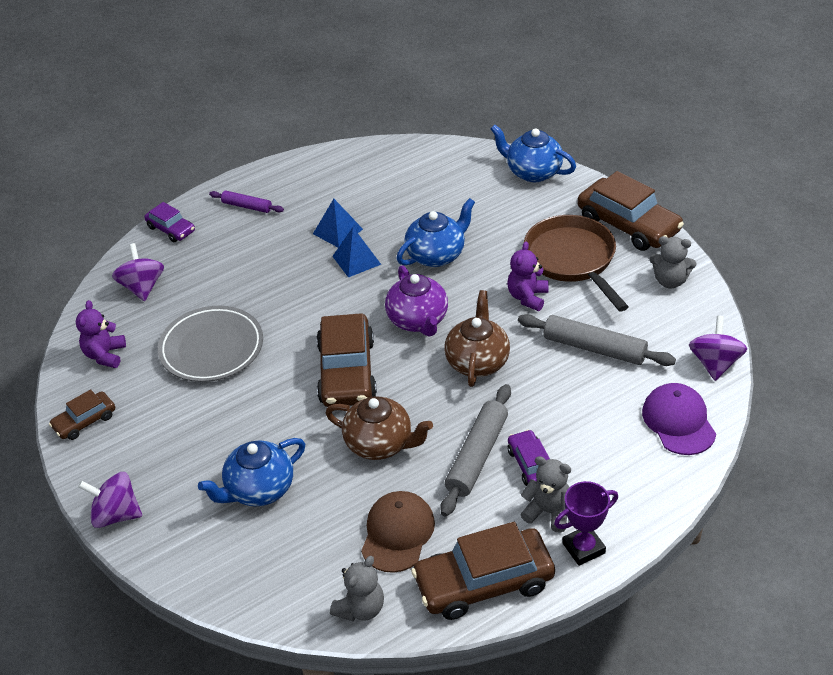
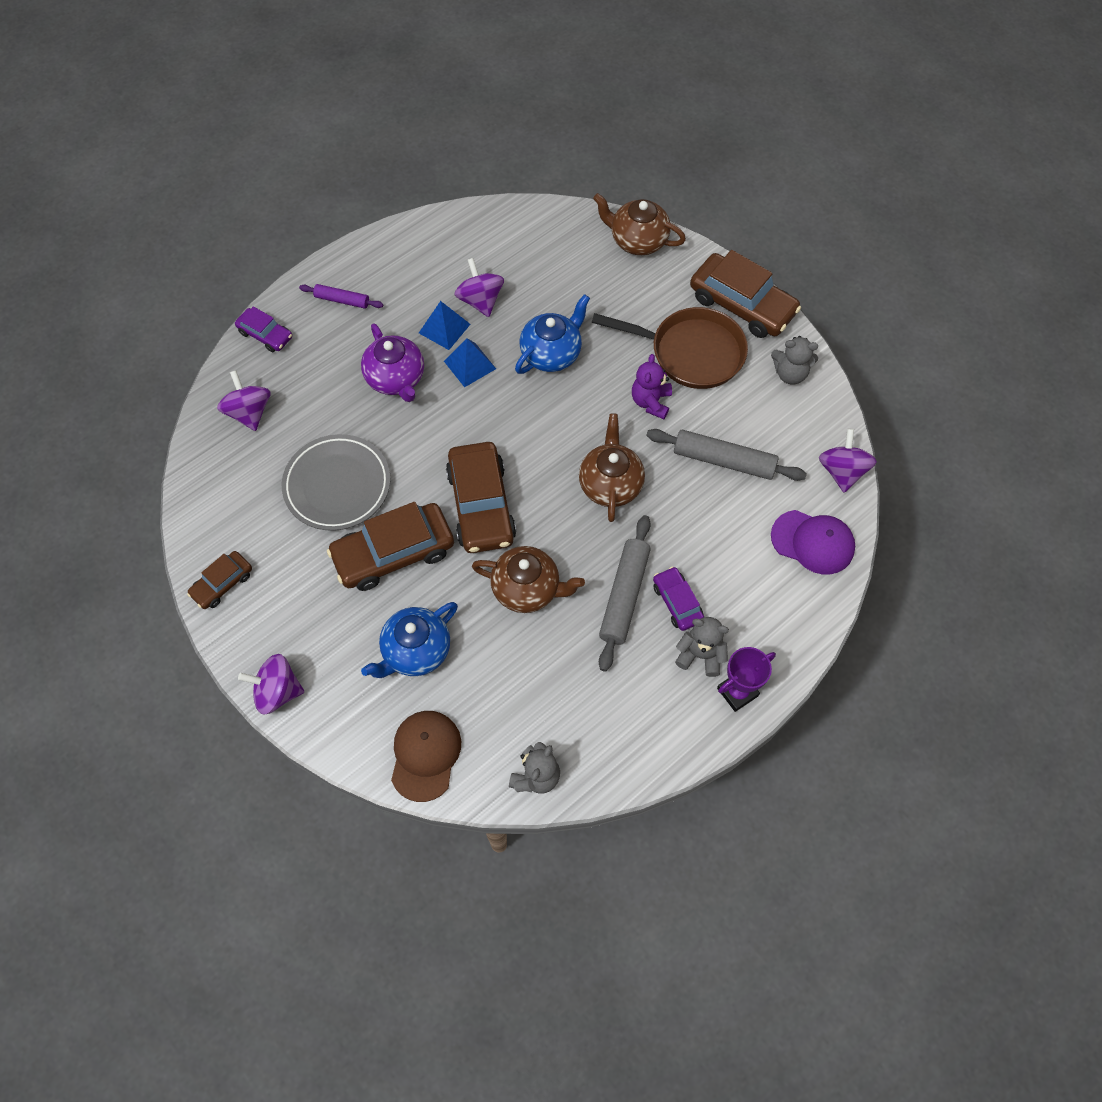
camera: 10 degrees left, 20 degrees up
purple teddy bear [76,300,126,368] -> none
brown cap [361,491,435,573] -> brown cap moved to [391,711,461,802]
purple teapot [385,265,448,337] -> purple teapot moved to [361,323,424,402]
brown car [411,522,555,620] -> brown car moved to [327,502,454,591]
blue teapot [491,125,576,182] -> brown teapot [593,193,686,255]
brown pan [524,215,629,312] -> brown pan turned 135 degrees clockwise [592,307,748,389]
purple cap [642,383,716,455] -> purple cap turned 135 degrees clockwise [771,510,855,574]
none -> purple spinning top [454,258,504,317]

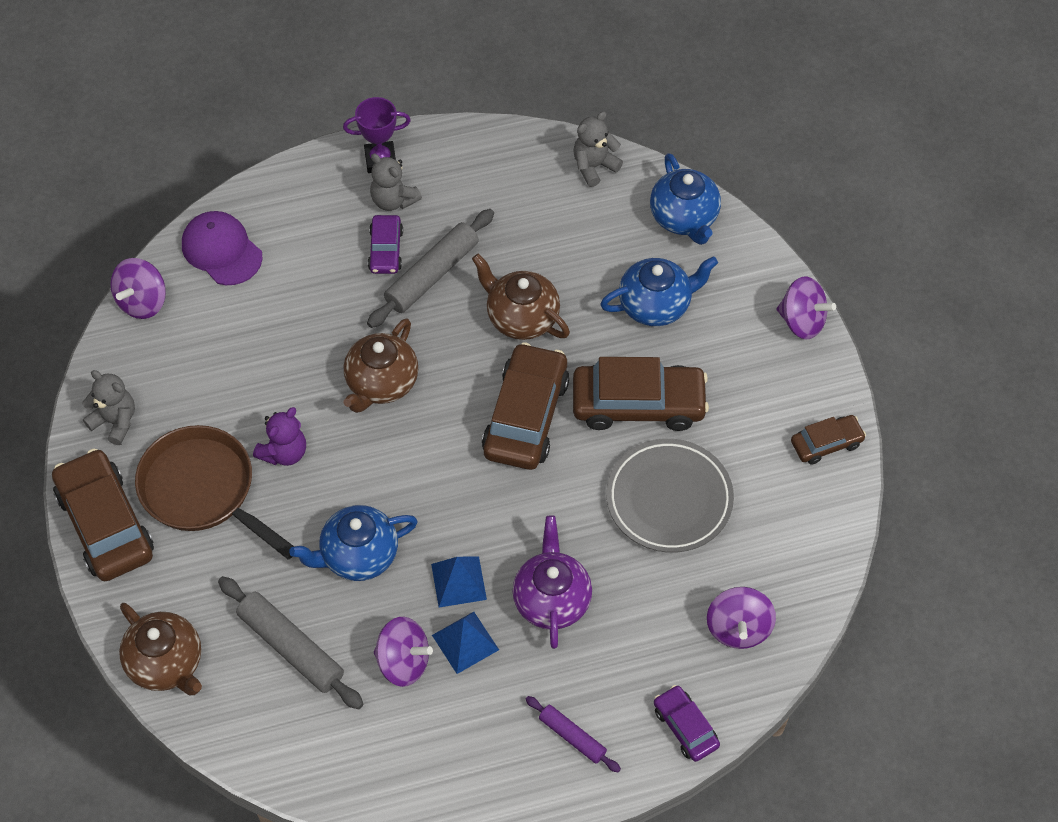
camera: 155 degrees left, 5 degrees down
brown cap [391,711,461,802] -> blue teapot [650,153,721,245]
purple spinning top [454,258,504,317] -> purple spinning top turned 75 degrees counterclockwise [374,617,433,687]
grey rolling pin [646,429,807,481] -> grey rolling pin moved to [218,576,363,709]

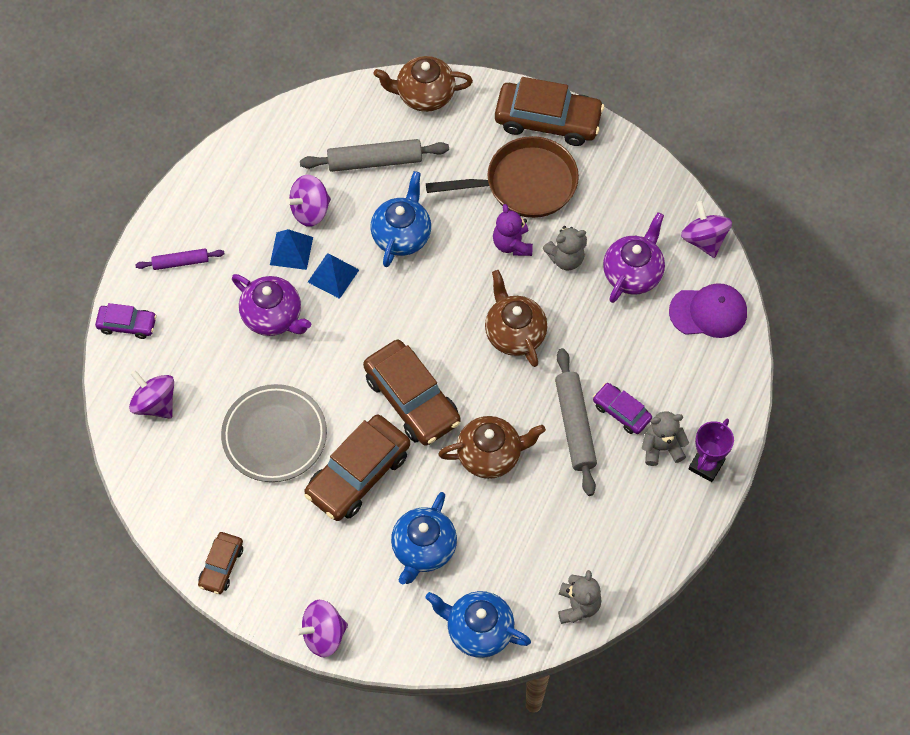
camera: 130 degrees right, 5 degrees up
grey teddy bear [82,370,135,445] -> grey teddy bear moved to [543,226,587,271]
none -> purple teapot [603,212,665,303]

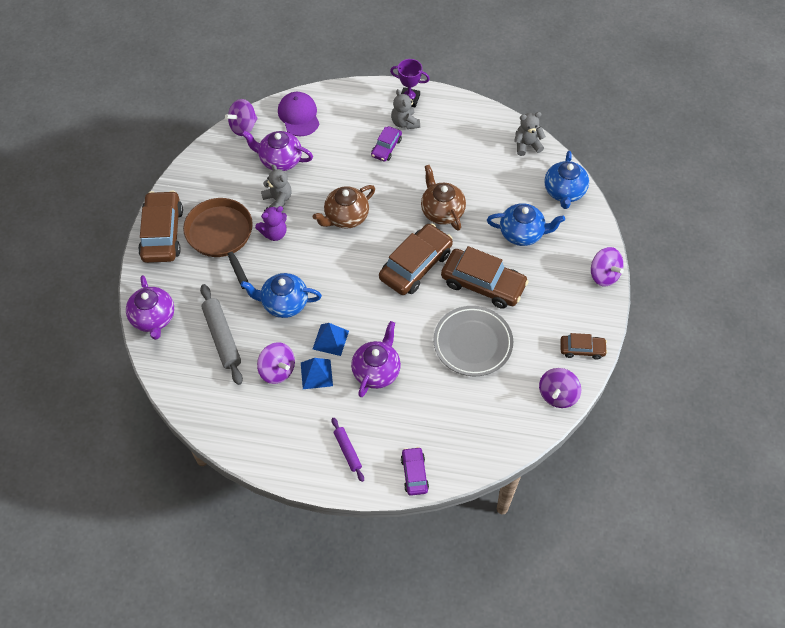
camera: 105 degrees left, 5 degrees down
purple spinning top [129,370,174,419] -> purple spinning top moved to [539,368,581,408]
brown teapot [374,56,473,112] -> purple teapot [126,275,174,340]
grey rolling pin [555,348,597,496] -> none

